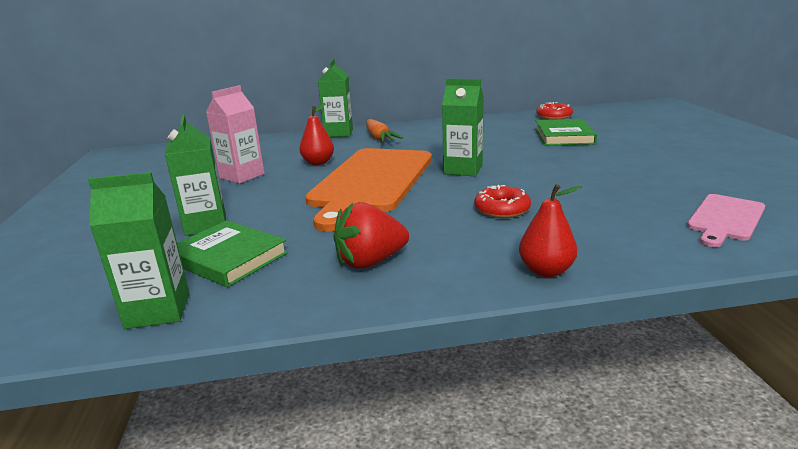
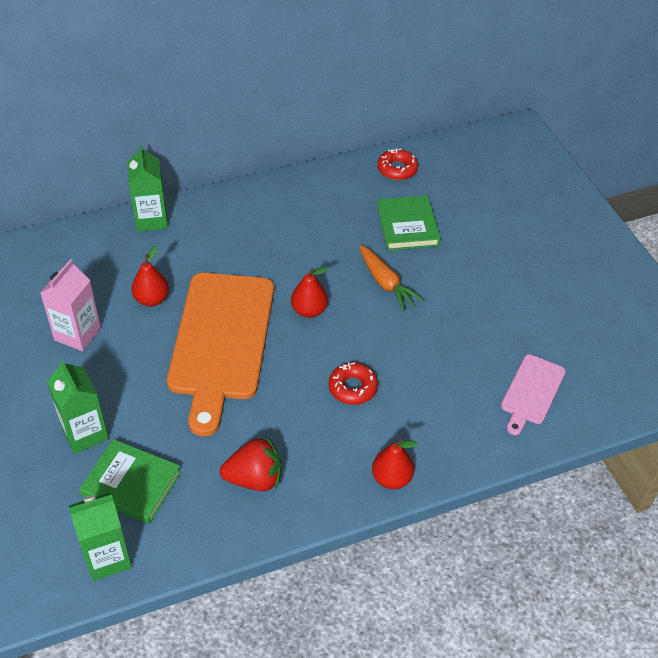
camera: 15 degrees left, 25 degrees up
red strawberry [334,202,409,268] -> red strawberry turned 150 degrees counterclockwise [220,436,282,491]
orange carrot [366,119,403,142] -> orange carrot moved to [359,245,424,311]
green carton [442,79,484,176] -> red pear [291,267,328,318]

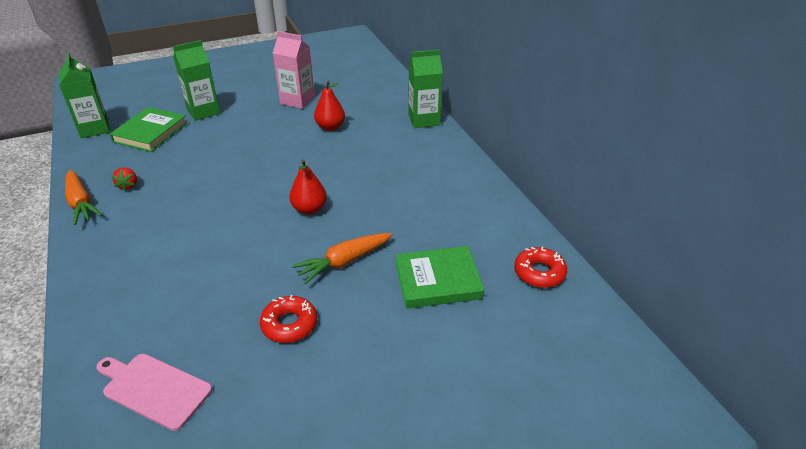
camera: 90 degrees right, 10 degrees down
orange cutting board [167,273,274,436] -> none
red strawberry [220,436,282,491] -> red strawberry [112,168,137,191], size x0.53
red donut [329,362,378,405] -> red donut moved to [260,295,317,343]
red pear [372,439,418,489] -> none
none -> orange carrot [65,170,102,225]

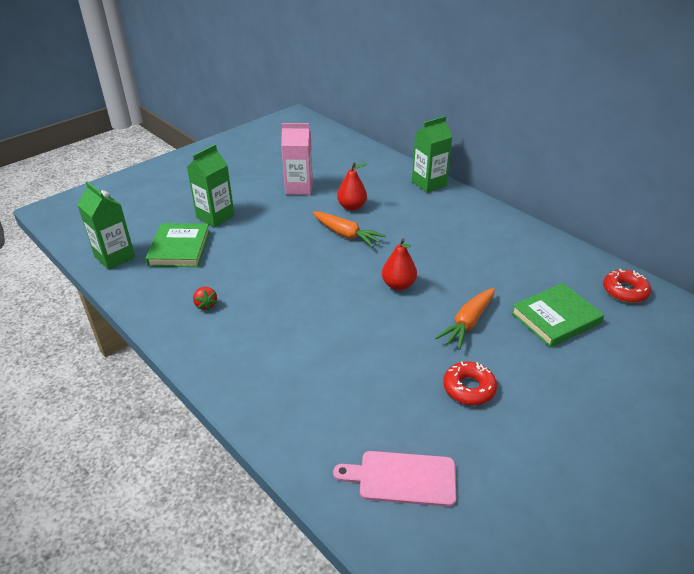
camera: 20 degrees left, 0 degrees up
orange carrot [65,170,102,225] -> orange carrot moved to [313,212,386,247]

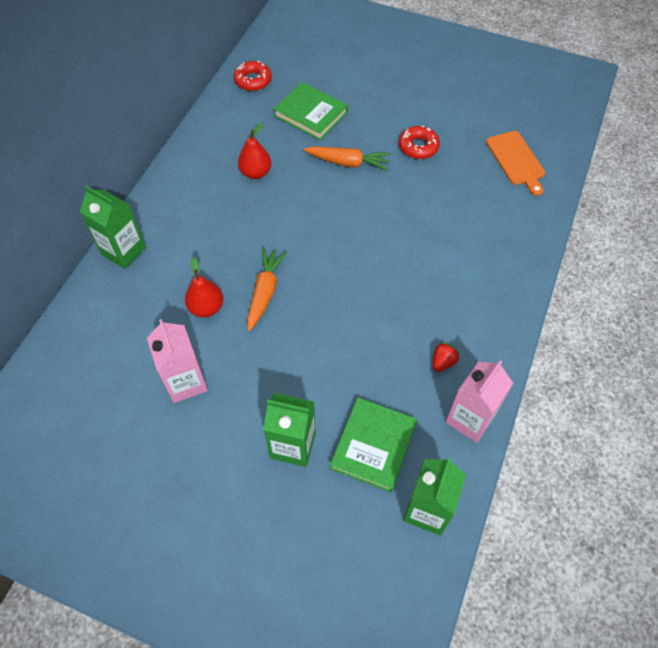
camera: 115 degrees left, 20 degrees up
green book [145,223,210,267] -> green book turned 45 degrees counterclockwise [330,397,417,492]
pink cutting board [333,451,456,507] -> orange cutting board [486,131,545,196]
red pear [382,238,417,290] -> red pear moved to [238,123,271,179]
none -> pink carton [446,360,513,443]

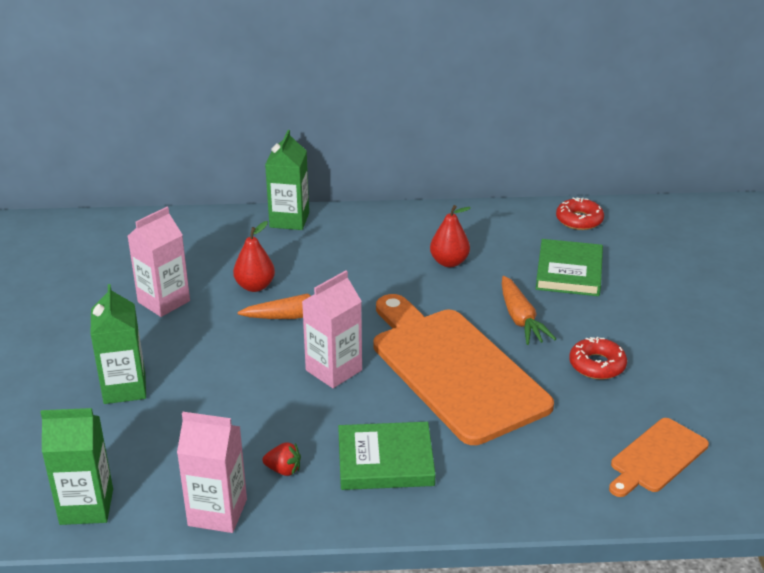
camera: 65 degrees right, 25 degrees down
green book [330,397,417,492] -> green book moved to [338,422,436,490]
none -> pink carton [302,270,362,388]
none -> orange cutting board [374,294,554,445]

